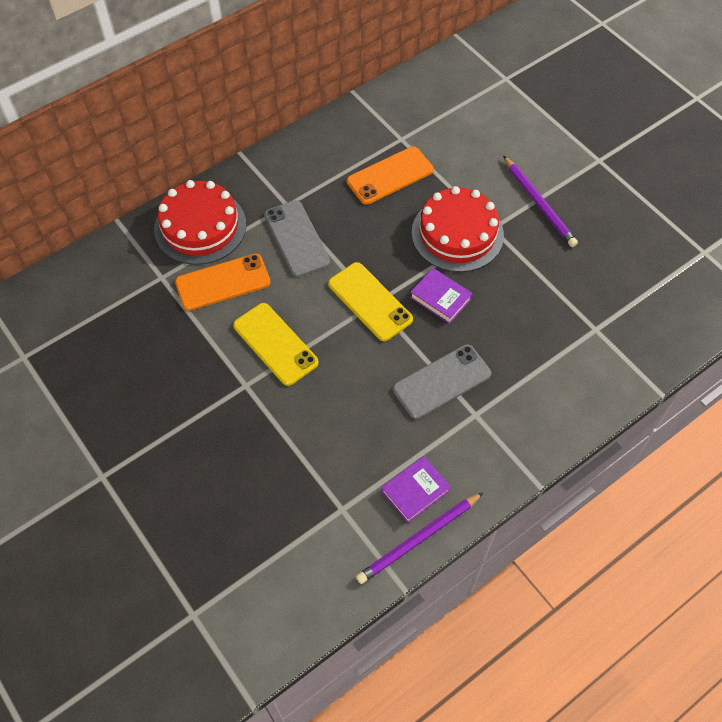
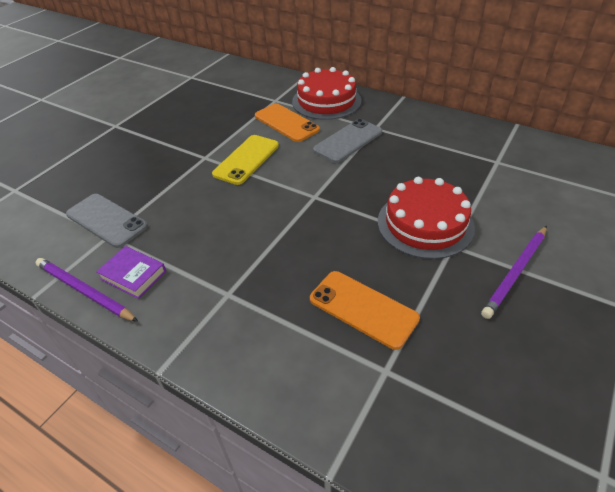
camera: 70 degrees right, 15 degrees down
yellow phone [328,262,413,341] -> none
orange phone [347,147,434,205] -> orange phone moved to [310,271,420,350]
grey phone [393,345,491,419] -> grey phone moved to [66,194,148,248]
purple book [410,268,473,324] -> none

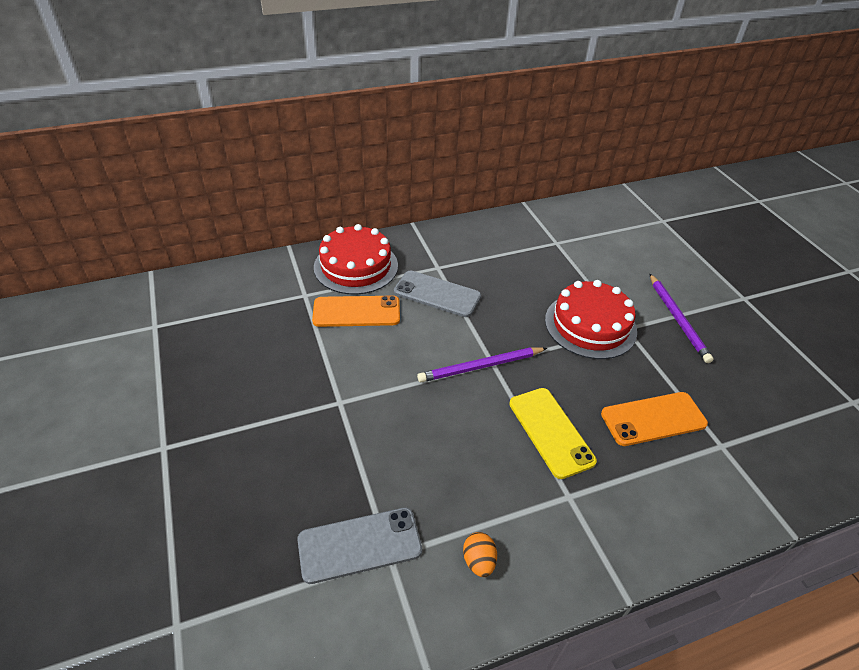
camera: 55 degrees left, 0 degrees up
purple pencil [35,258,138,322] -> purple pencil moved to [417,347,547,382]
purple book [96,246,166,299] -> orange egg [463,532,497,577]
yellow phone [212,135,279,185] -> yellow phone moved to [509,388,597,479]
grey phone [313,119,382,163] -> grey phone turned 60 degrees counterclockwise [394,271,481,317]

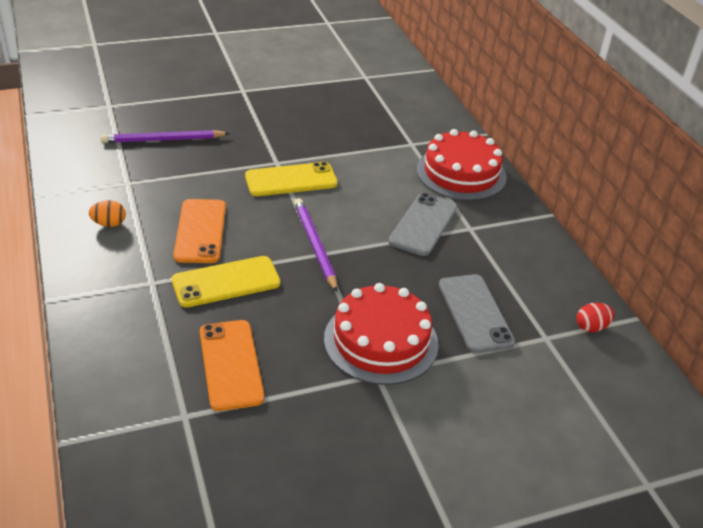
camera: 90 degrees right, 5 degrees down
grey phone [297,508,422,584] -> grey phone moved to [439,274,515,353]
orange phone [312,296,400,327] -> orange phone moved to [173,199,226,263]
purple pencil [650,274,713,363] -> purple pencil moved to [101,130,230,143]
none -> yellow phone [245,162,338,196]
none -> red egg [576,303,614,332]

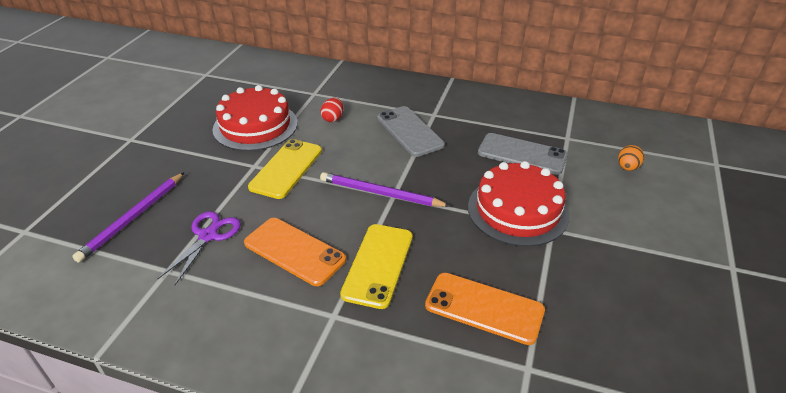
camera: 50 degrees left, 0 degrees up
orange egg [89,200,126,227] -> orange egg moved to [618,145,644,171]
red cake [416,129,507,201] -> red cake moved to [213,85,298,151]
red egg [576,303,614,332] -> red egg moved to [321,98,343,122]
none -> purple scissors [158,211,241,285]

